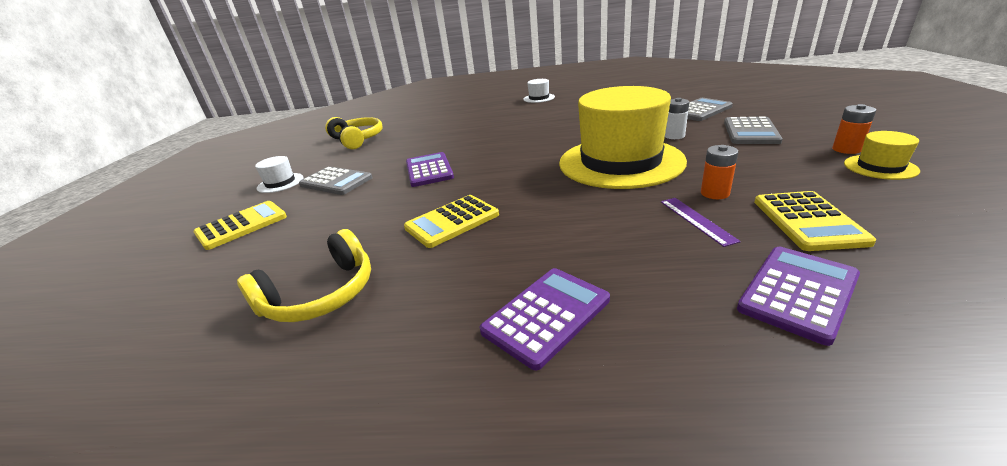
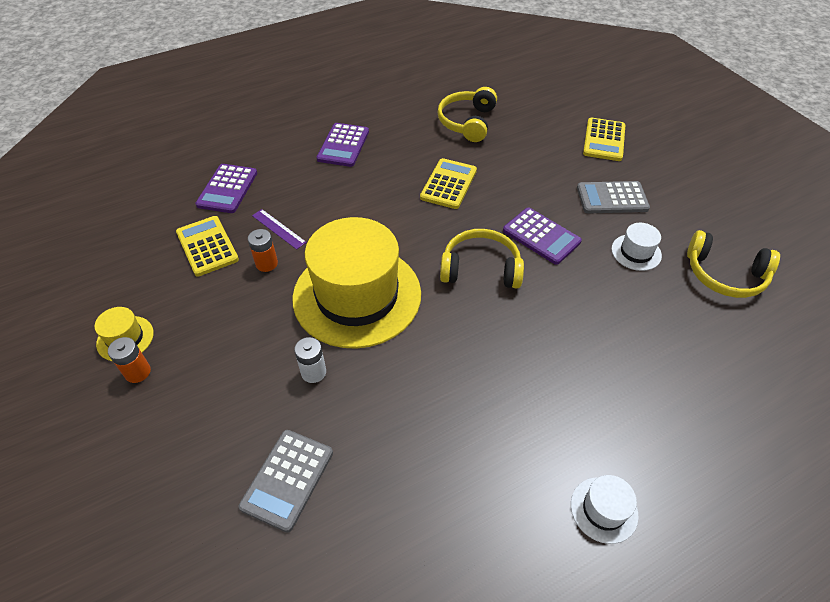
camera: 145 degrees right, 20 degrees up
white hat [255,156,303,193] -> white hat moved to [611,223,662,271]
grey calculator [724,117,783,144] -> none
none -> yellow headphones [440,229,524,288]

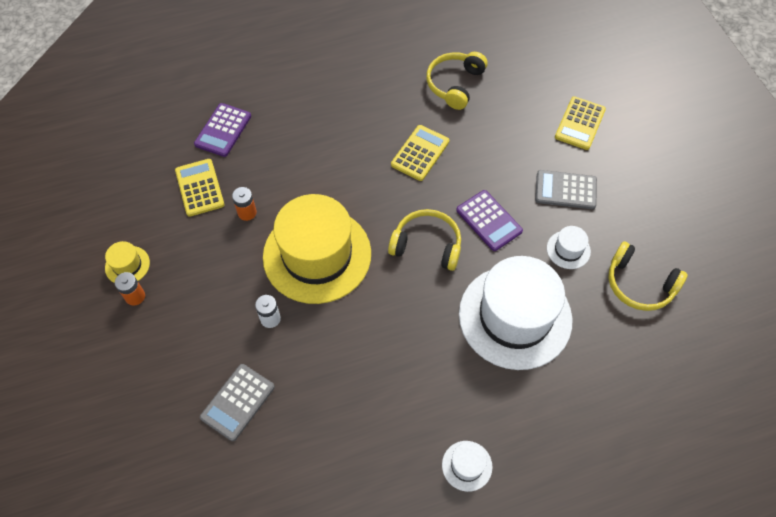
camera: 10 degrees right, 10 degrees up
purple ruler [252,209,307,250] -> none
purple calculator [317,123,369,167] -> none
none -> white hat [459,256,572,370]

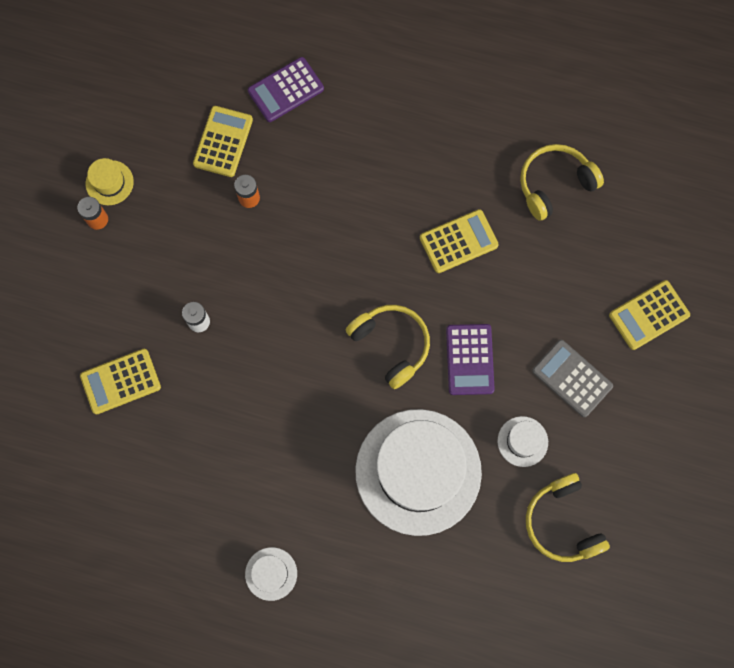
camera: 35 degrees right, 15 degrees up
grey calculator [200,364,275,441] -> yellow calculator [80,349,161,414]
yellow hat [263,194,371,304] -> none

